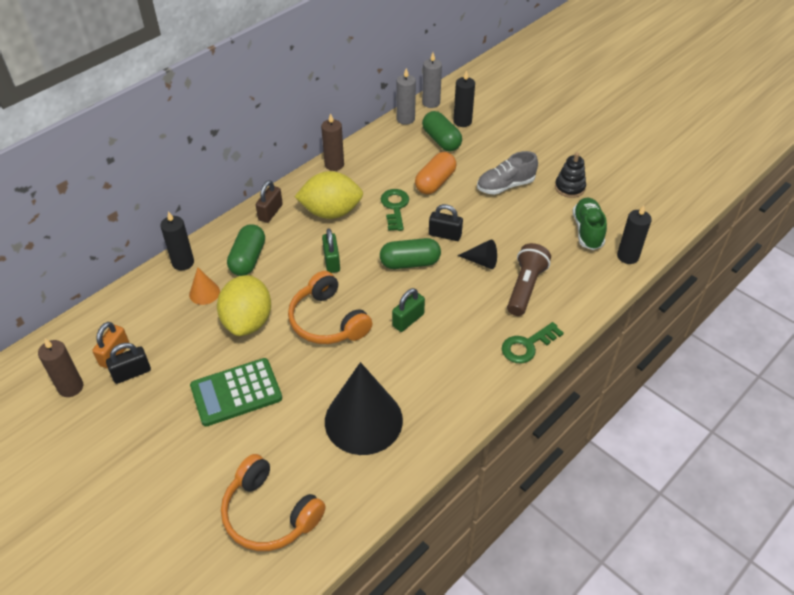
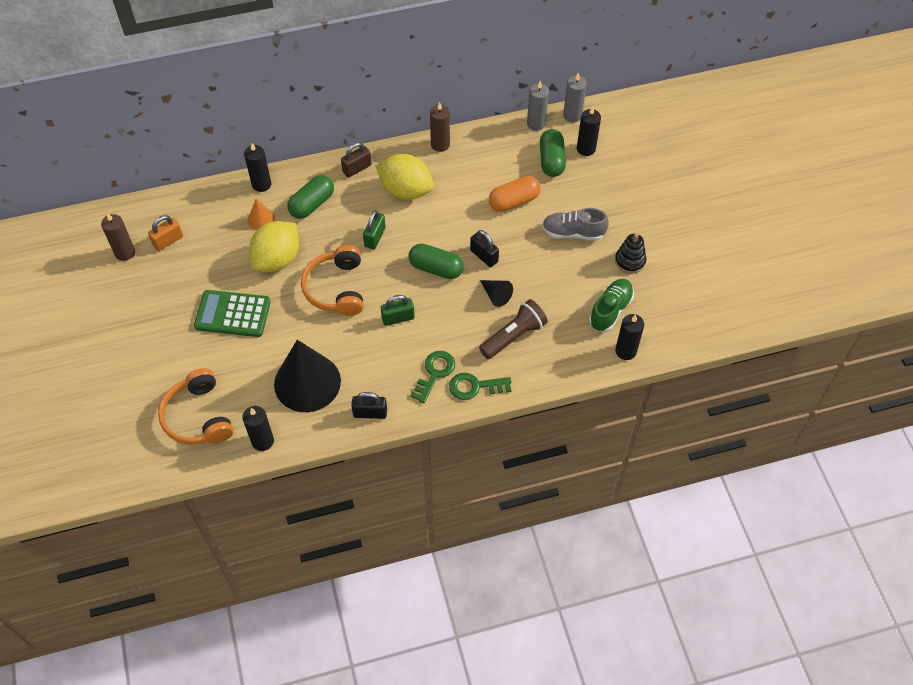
camera: 30 degrees right, 10 degrees up
black padlock [106,343,151,384] -> black padlock moved to [351,392,387,419]
green key [380,189,409,231] -> green key moved to [411,351,455,403]
none -> black candle [242,406,274,451]

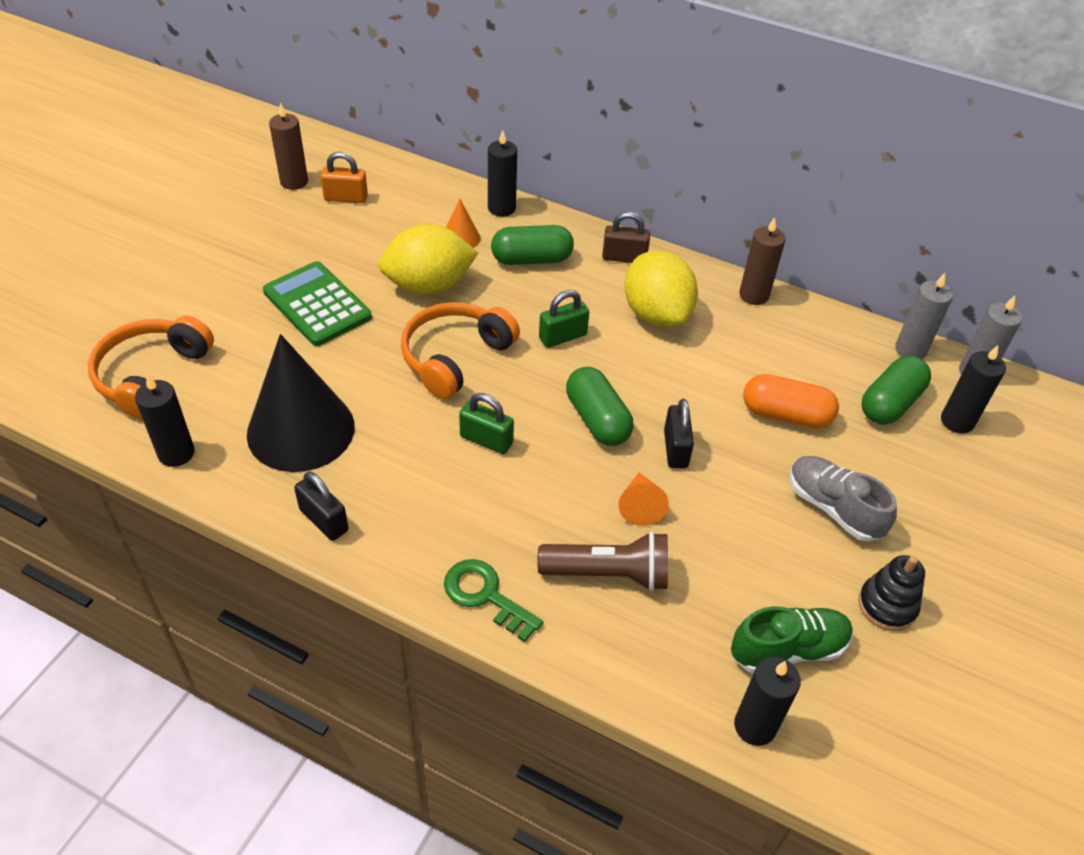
camera: 40 degrees right, 10 degrees down
green key [411,351,455,403] -> none
black cone [480,280,513,307] -> orange cone [618,473,669,526]

